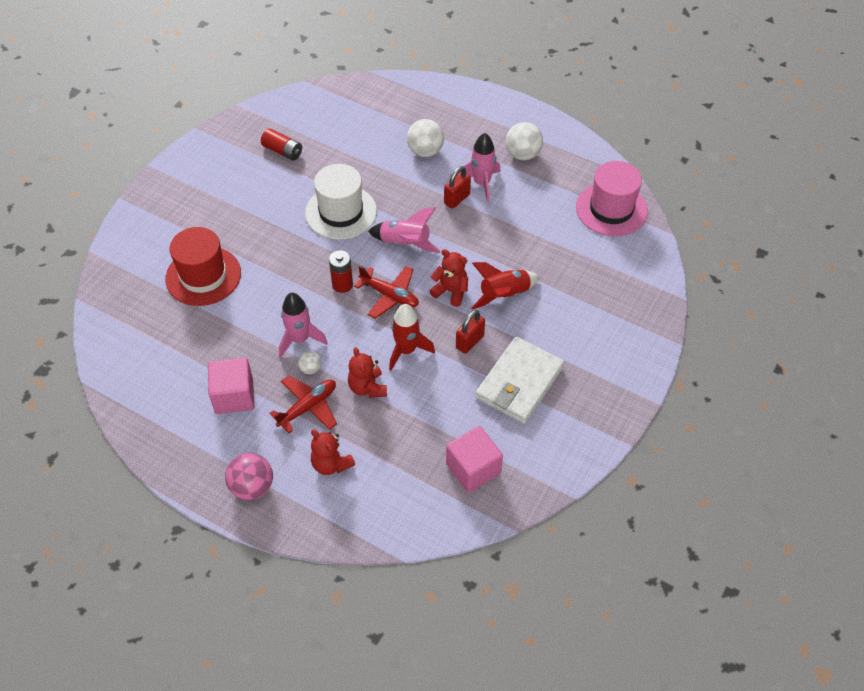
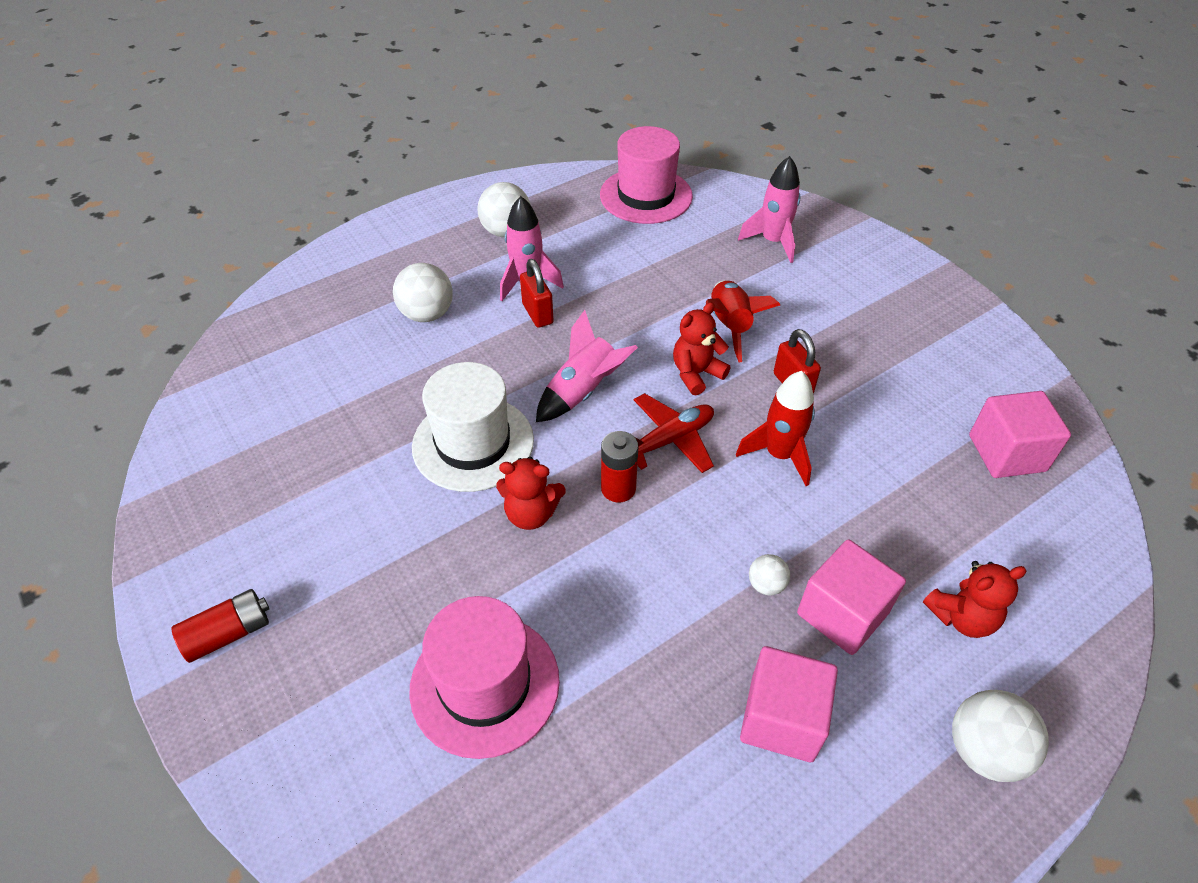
camera: 65 degrees left, 5 degrees down
red hat [165,227,241,306] -> pink hat [409,596,560,759]
pink ball [225,452,273,500] -> white ball [952,690,1049,782]
red battery [261,128,302,161] -> red battery moved to [171,589,269,663]
red plane [269,376,337,433] -> pink cube [797,539,906,655]
pink rocket [279,292,327,358] -> pink rocket moved to [738,156,800,263]
red teddy bear [348,347,387,398] -> red teddy bear moved to [496,457,566,530]
white wallet [475,337,564,424] -> none

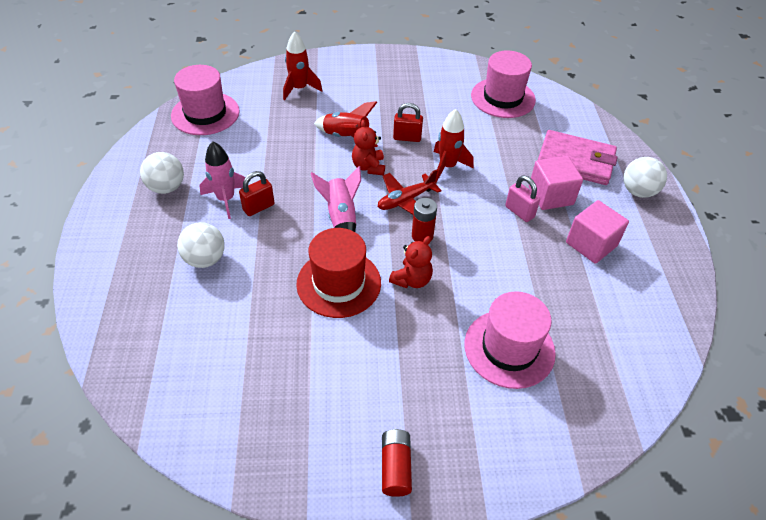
camera: 60 degrees left, 0 degrees up
white hat [412,362,534,492] -> red hat [296,228,381,318]
red padlock [520,259,554,328] -> red padlock turned 45 degrees counterclockwise [239,171,275,216]
red plane [634,393,714,473] -> red plane turned 120 degrees counterclockwise [378,169,442,215]
pink rocket [738,156,800,263] -> red rocket [283,31,323,100]
white ball [749,554,790,596] -> pink padlock [505,176,540,222]
red teddy bear [923,561,1027,638] -> pink wallet [538,130,618,185]
pink cube [969,391,1071,478] -> pink hat [471,50,536,118]

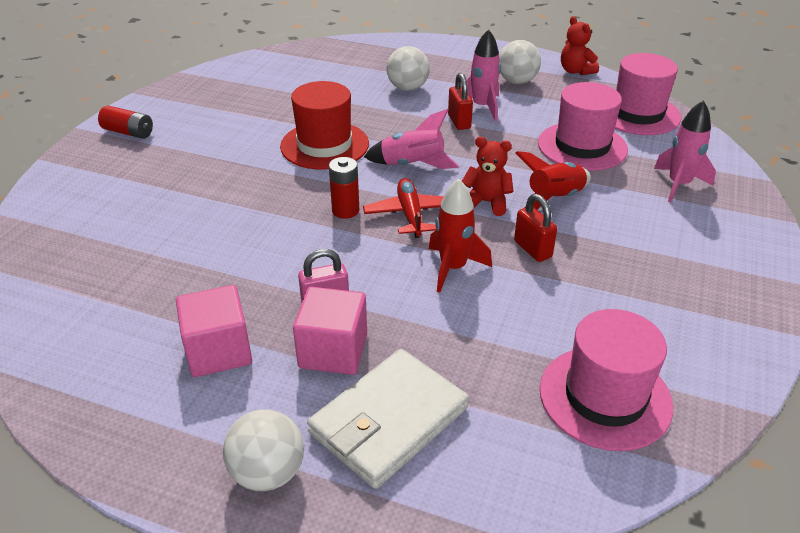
camera: 115 degrees right, 10 degrees down
red rocket [283,31,323,100] -> pink rocket [654,100,716,202]
red teddy bear [389,236,433,288] -> red teddy bear moved to [561,16,599,75]
red padlock [393,103,423,142] -> red padlock turned 60 degrees counterclockwise [514,194,557,262]
pink hat [464,291,556,389] -> pink hat moved to [538,82,628,171]
pink wallet [538,130,618,185] -> white wallet [307,349,469,489]

